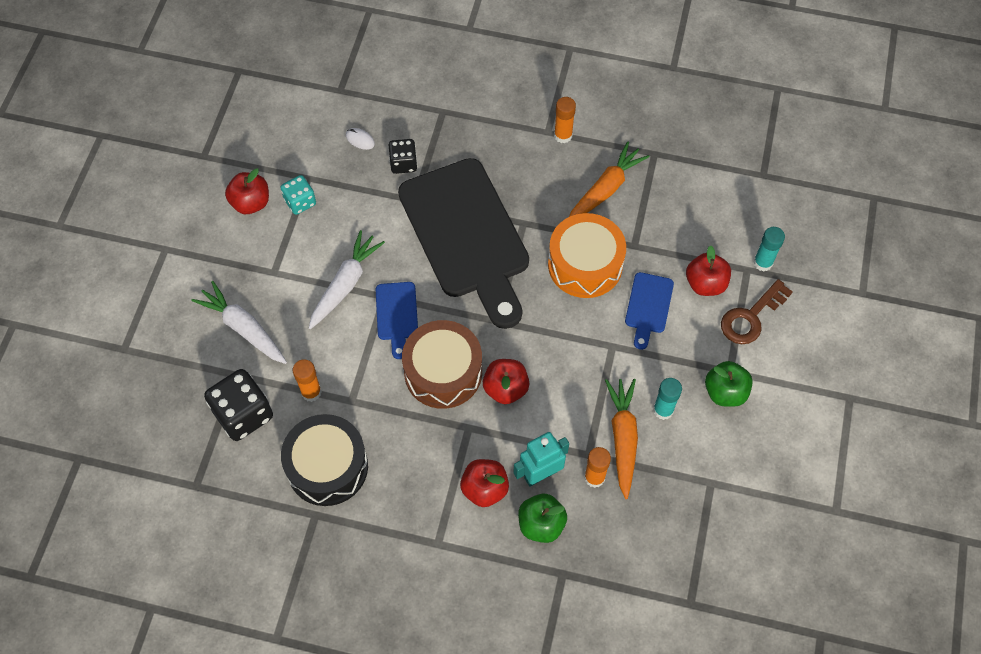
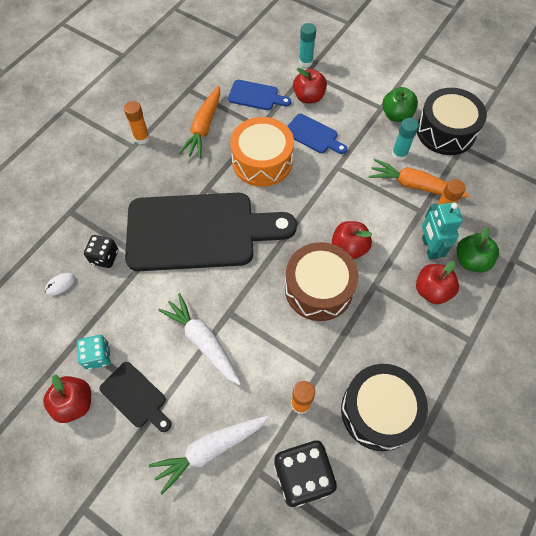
camera: 70 degrees left, 0 degrees up
blue cutting board [376,282,418,359] -> blue cutting board moved to [228,80,291,110]
orange carrot [569,142,649,217] -> orange carrot turned 135 degrees counterclockwise [178,86,220,159]
brown key [721,279,793,344] -> none
none -> black cutting board [100,362,172,432]
none -> black drum [417,88,487,155]

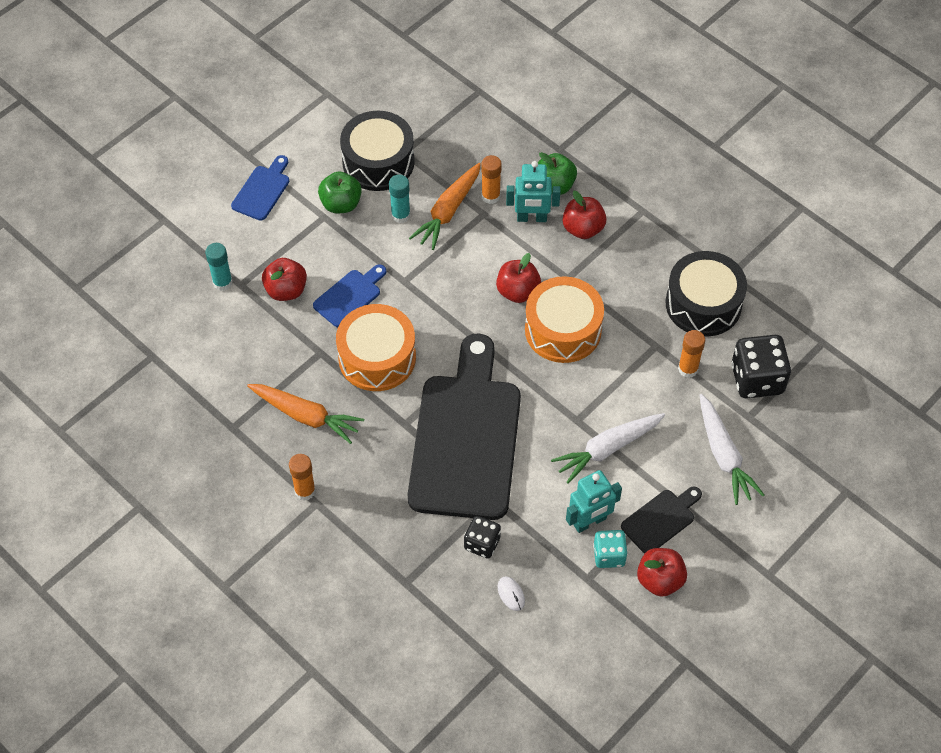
camera: 80 degrees left, 5 degrees down
blue cutting board [228,80,291,110] -> blue cutting board moved to [231,155,290,221]
brown drum [285,242,359,321] -> orange drum [525,276,604,363]
none -> turquoise robot [566,470,622,533]

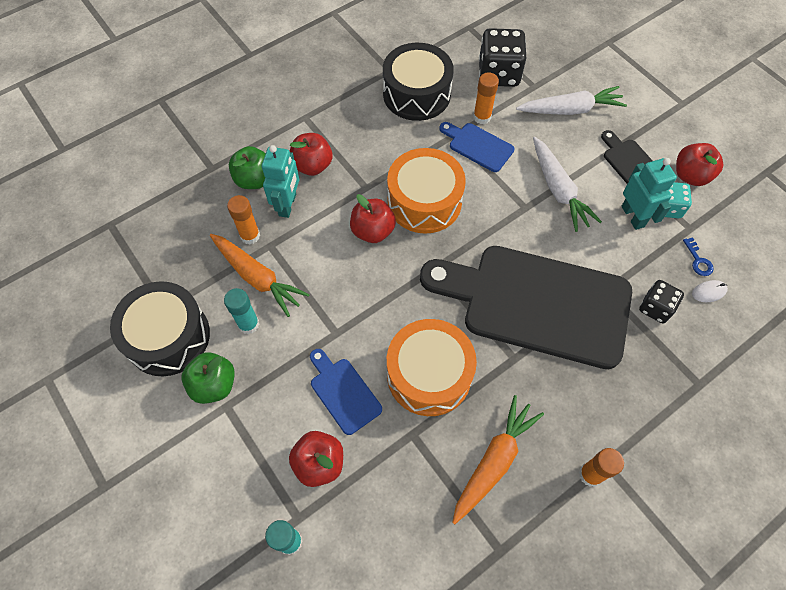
camera: 80 degrees left, 5 degrees up
blue cutting board [231,155,290,221] -> blue cutting board moved to [439,122,514,172]
none -> blue key [683,237,714,276]

